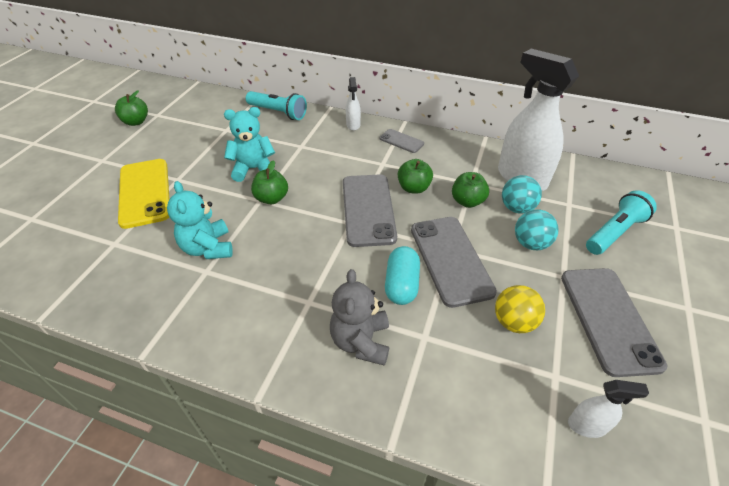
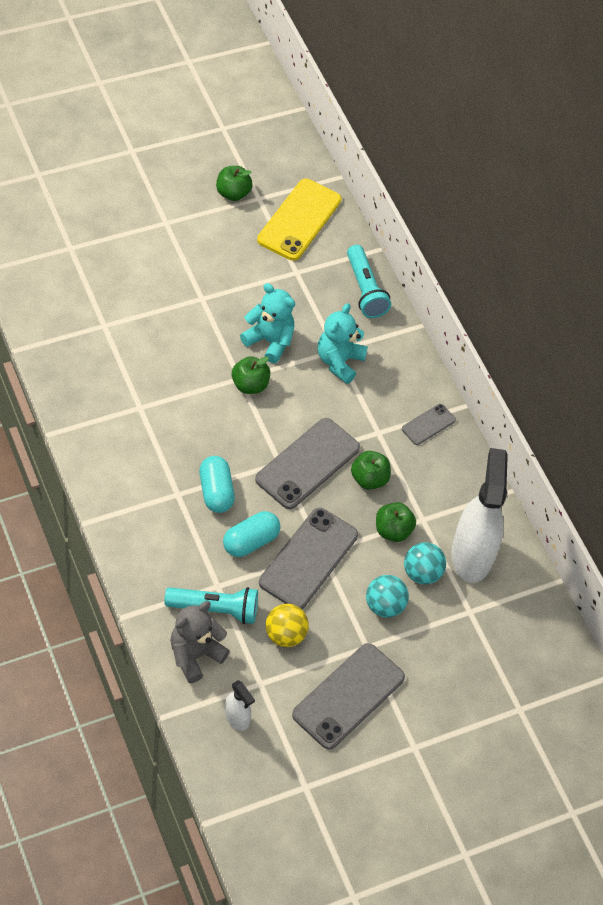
camera: 40 degrees right, 10 degrees up
yellow phone [118,159,169,229] -> yellow phone moved to [257,179,342,261]
turquoise teddy bear [167,181,233,259] -> turquoise teddy bear moved to [318,303,368,384]
grey teddy bear [330,269,389,366] -> grey teddy bear moved to [170,601,230,683]
white spray bottle [346,77,361,131] -> none
grey phone [380,129,424,153] -> grey phone turned 60 degrees clockwise [402,404,456,445]
turquoise flashlight [586,190,657,255] -> turquoise flashlight moved to [164,587,258,624]
none -> turquoise capsule [199,456,235,513]

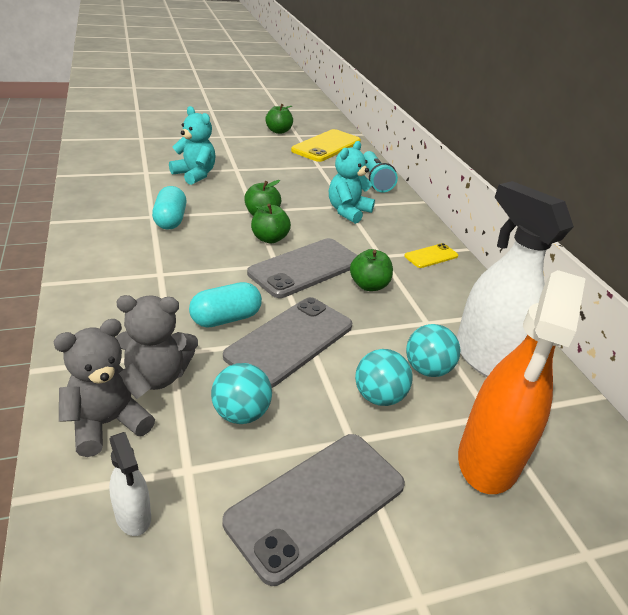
camera: 10 degrees right, 20 degrees down
turquoise flashlight [164,587,258,624] -> grey teddy bear [116,295,198,390]
turquoise capsule [199,456,235,513] -> turquoise capsule moved to [152,186,187,230]
turquoise teddy bear [240,283,295,363] -> turquoise teddy bear moved to [169,106,216,185]
yellow ball [266,604,309,647] -> turquoise ball [211,363,272,424]
green apple [376,502,416,542] -> green apple moved to [251,204,291,243]
grey phone [402,404,456,445] -> yellow phone [404,243,458,268]
white spray bottle [451,448,508,583] -> white spray bottle turned 45 degrees counterclockwise [457,181,574,377]
none -> orange spray bottle [458,270,586,494]

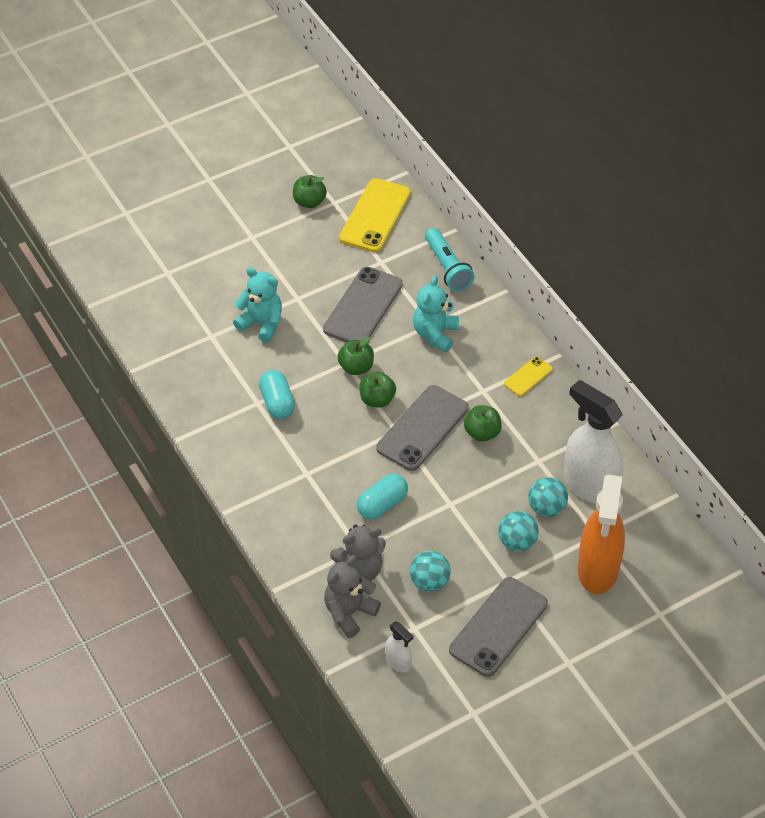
camera: 10 degrees left, 15 degrees up
grey phone [223,297,352,388] -> grey phone moved to [323,267,403,342]

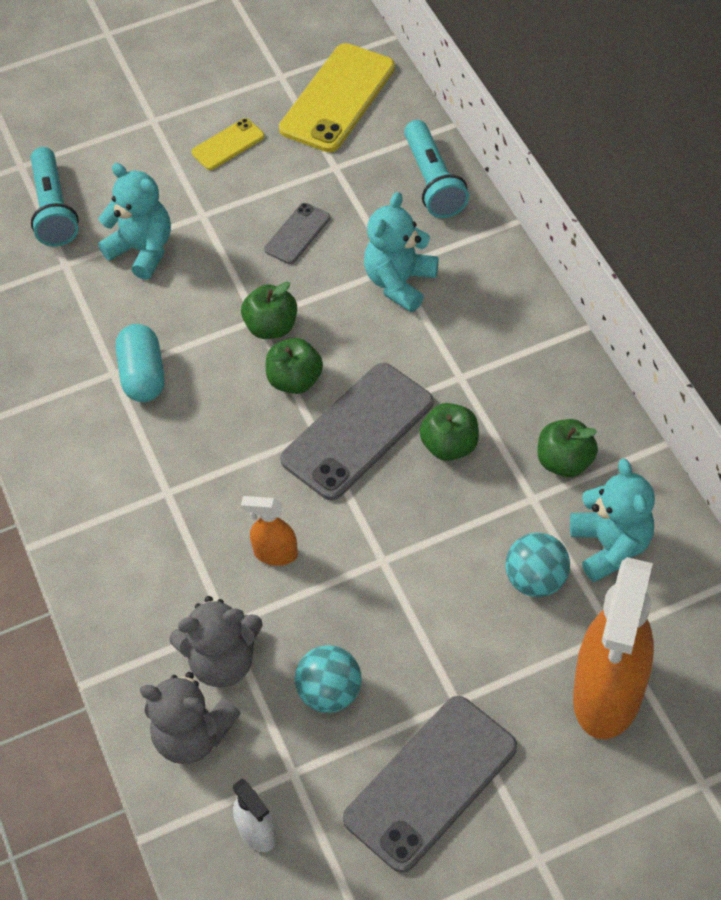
camera: 10 degrees right, 5 degrees up
green apple [293,175,327,208] -> green apple moved to [537,419,598,477]
grey phone [323,267,403,342] -> grey phone [264,203,330,264], size x0.51
grey teddy bear [324,555,381,638] -> grey teddy bear turned 120 degrees counterclockwise [140,672,241,764]
turquoise capsule [357,474,408,520] -> orange spray bottle [241,496,298,566]
turquoise ball [498,511,539,551] -> none
yellow phone [504,356,553,396] -> yellow phone moved to [192,118,264,170]
white spray bottle [564,380,623,504] -> turquoise teddy bear [570,458,655,582]
none -> turquoise flashlight [31,147,79,247]

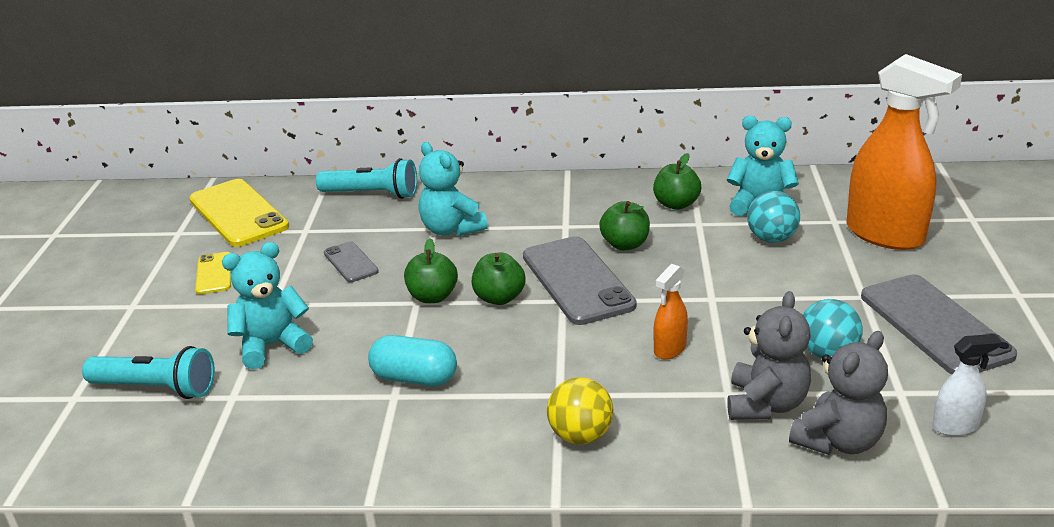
camera: 65 degrees left, 25 degrees down
none -> yellow ball [547,377,613,444]

